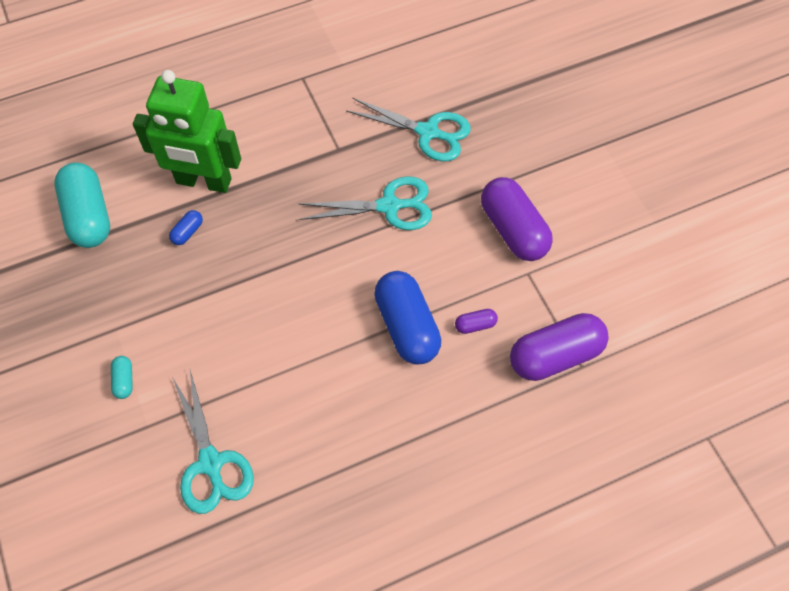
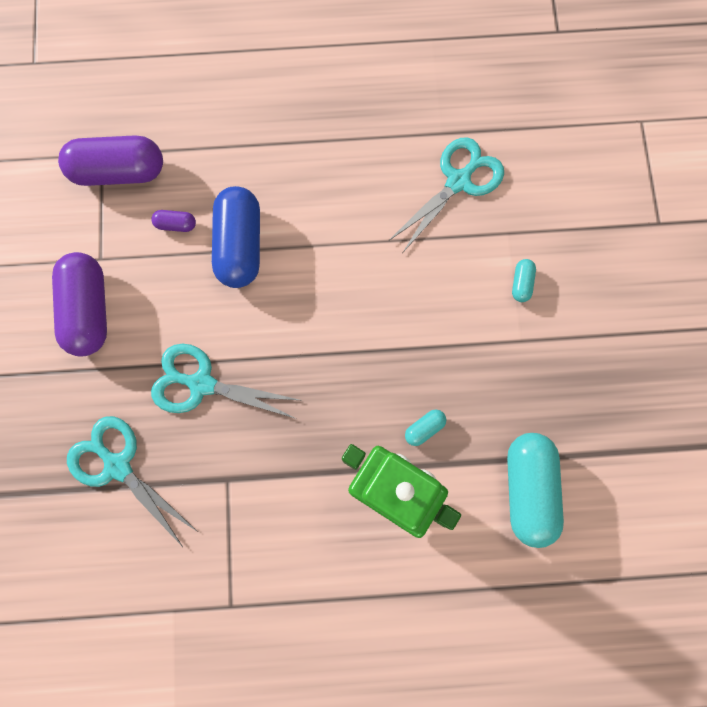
camera: 160 degrees left, 15 degrees up
blue capsule [169,210,203,245] -> turquoise capsule [405,409,446,446]
turquoise scissors [172,371,254,514] -> turquoise scissors turned 45 degrees clockwise [390,137,504,252]

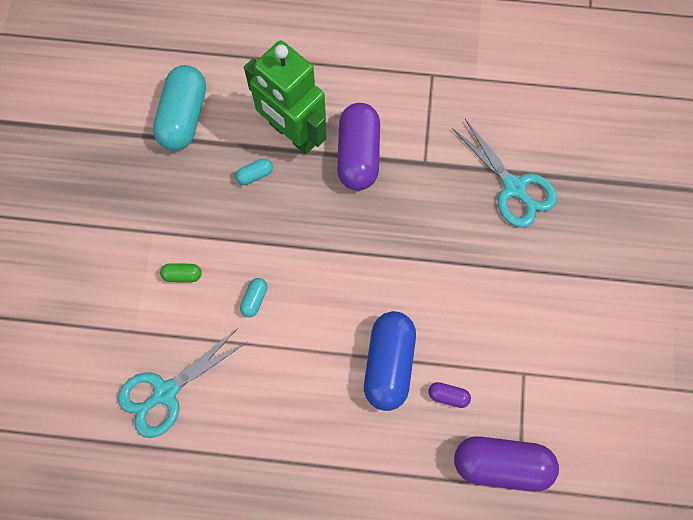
camera: 170 degrees left, 5 degrees down
purple capsule [52,252,107,356] -> purple capsule moved to [337,103,380,191]
turquoise scissors [151,344,299,419] -> none
turquoise capsule [512,259,536,302] -> turquoise capsule moved to [240,278,267,317]
none -> green capsule [160,263,202,282]

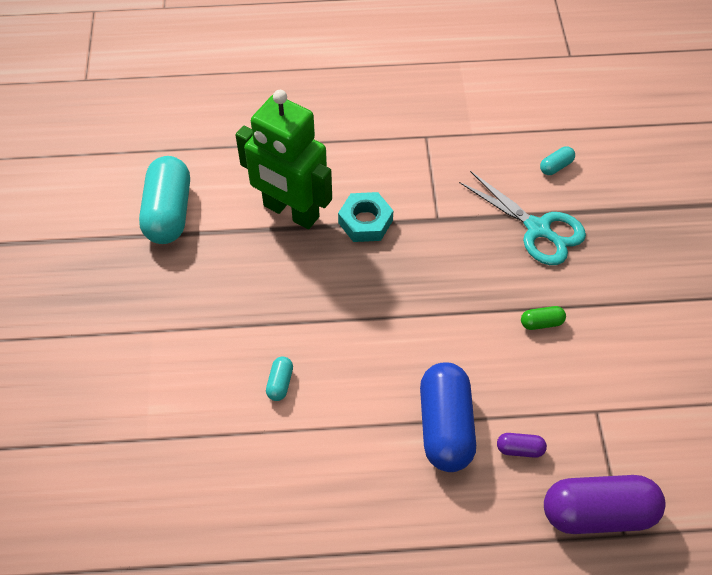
camera: 10 degrees left, 15 degrees down
turquoise scissors [118,328,247,438] -> none
green capsule [160,263,202,282] -> green capsule moved to [521,306,566,330]
turquoise capsule [235,158,273,185] -> turquoise capsule moved to [540,146,575,175]
purple capsule [337,103,380,191] -> turquoise nut [338,192,393,242]

